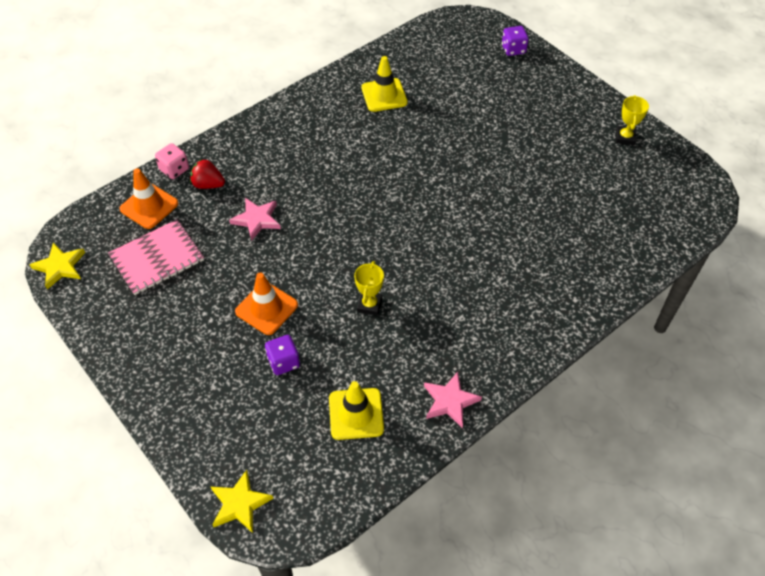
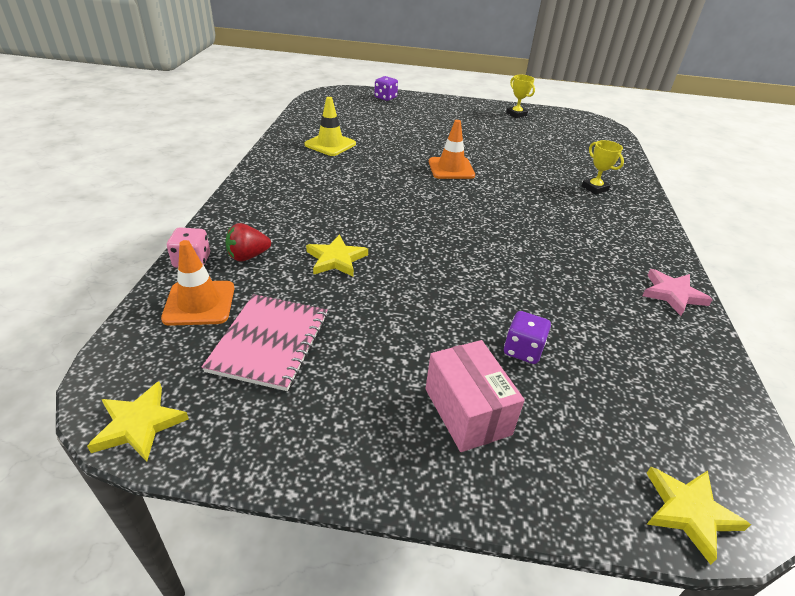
camera: 45 degrees left, 15 degrees down
pink star [229,198,281,241] -> yellow star [306,234,368,277]
orange traffic cone [235,273,298,335] -> orange traffic cone moved to [429,120,475,179]
yellow traffic cone [329,381,384,440] -> none
yellow trophy [354,261,384,315] -> yellow trophy moved to [582,140,624,195]
none -> pink box [425,340,525,452]

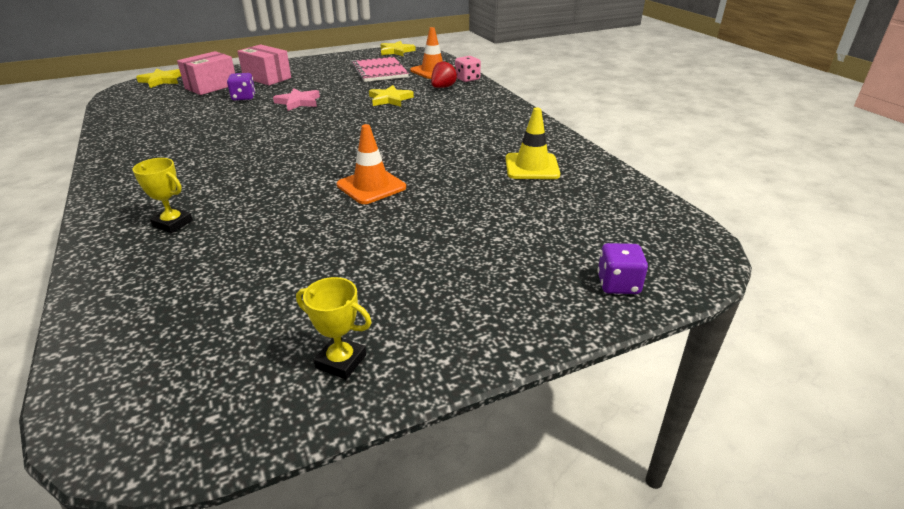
camera: 150 degrees right, 5 degrees down
pink star [642,269,713,316] -> pink star moved to [273,88,320,111]
none -> pink box [177,51,235,95]

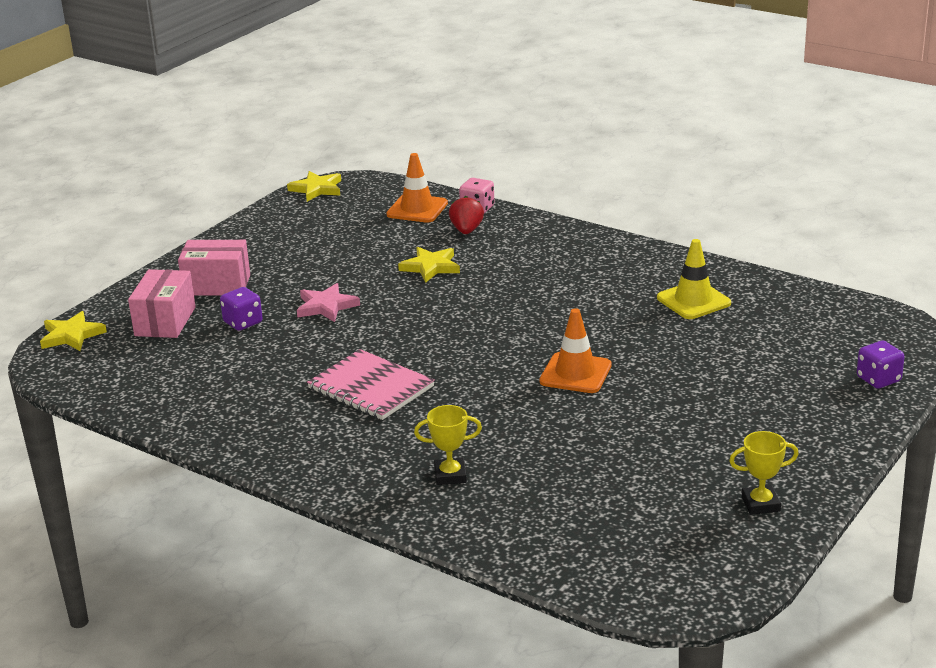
camera: 30 degrees left, 5 degrees down
pink notebook [351,57,409,82] -> pink notebook moved to [307,349,435,420]

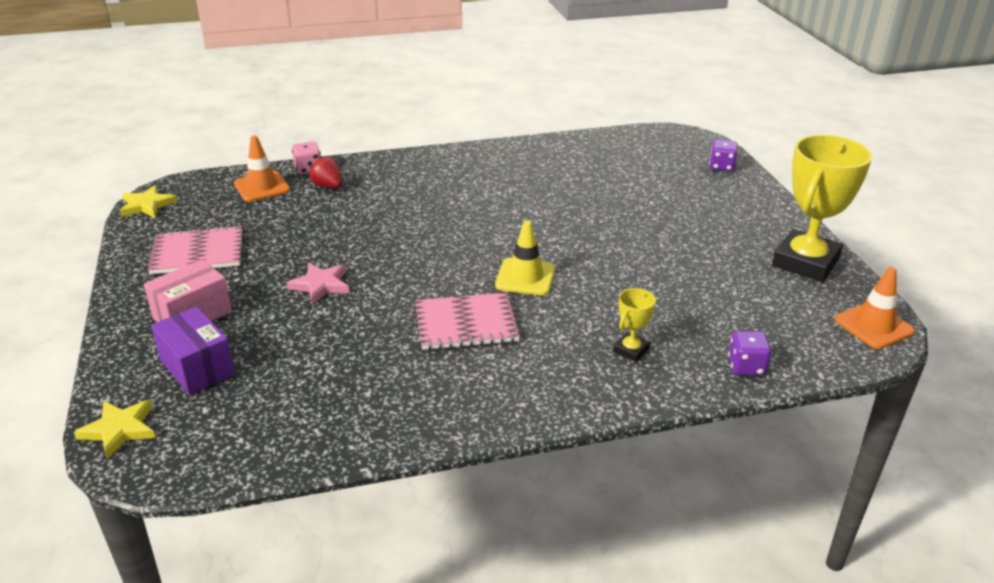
camera: 50 degrees left, 5 degrees up
pink box [128,269,196,338] -> purple box [151,307,235,395]
purple dice [220,287,263,331] -> purple dice moved to [728,331,771,375]
yellow star [398,247,460,283] -> none
orange traffic cone [539,308,612,393] -> orange traffic cone moved to [835,267,915,349]
yellow traffic cone [657,239,731,319] -> yellow traffic cone moved to [495,220,555,295]
yellow trophy [729,431,799,515] -> yellow trophy [772,135,872,282], size x2.22
none -> pink notebook [148,225,242,274]

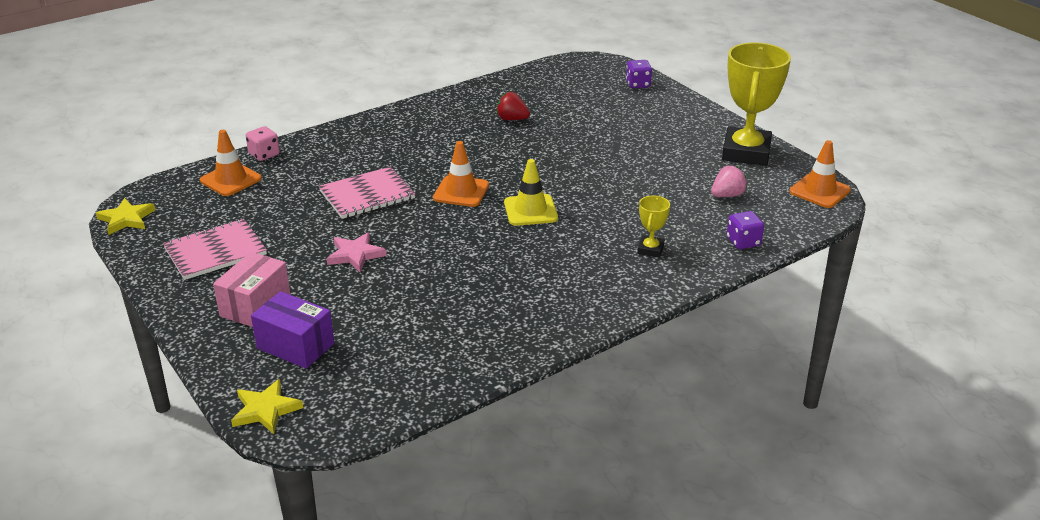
camera: 20 degrees left, 0 degrees up
red strawberry [309,157,343,188] -> red strawberry moved to [497,92,530,120]
pink notebook [415,292,520,350] -> pink notebook moved to [319,166,415,219]
none -> orange traffic cone [433,141,489,207]
none -> pink strawberry [711,166,747,197]

